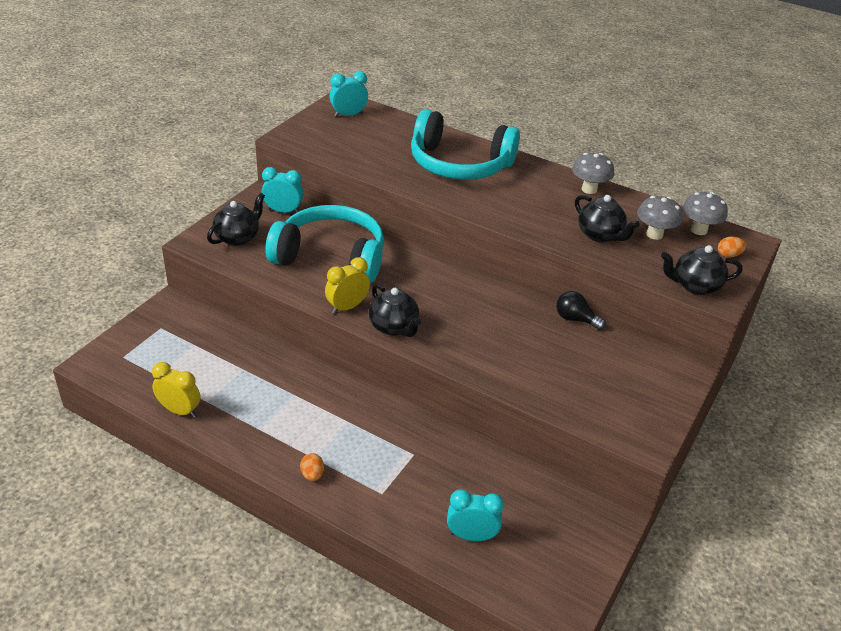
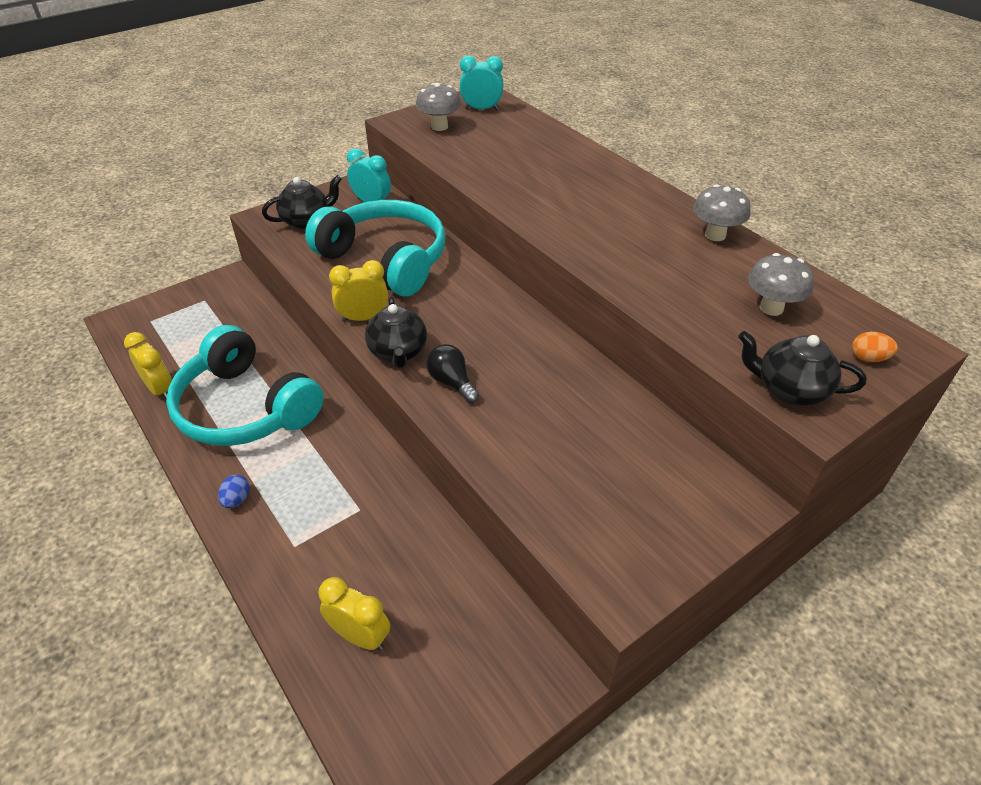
camera: 25 degrees right, 5 degrees up
orange egg [300,453,324,481] -> blue egg [218,475,250,508]
turquoise headphones [411,109,520,180] -> turquoise headphones moved to [166,325,324,446]
turquoise clock [447,489,504,541] -> yellow clock [319,577,390,650]
black light bulb [556,291,606,330] -> black light bulb moved to [427,344,479,403]
black teapot [575,195,640,242] -> none
grey mushroom [682,192,728,235] -> grey mushroom moved to [416,83,461,131]

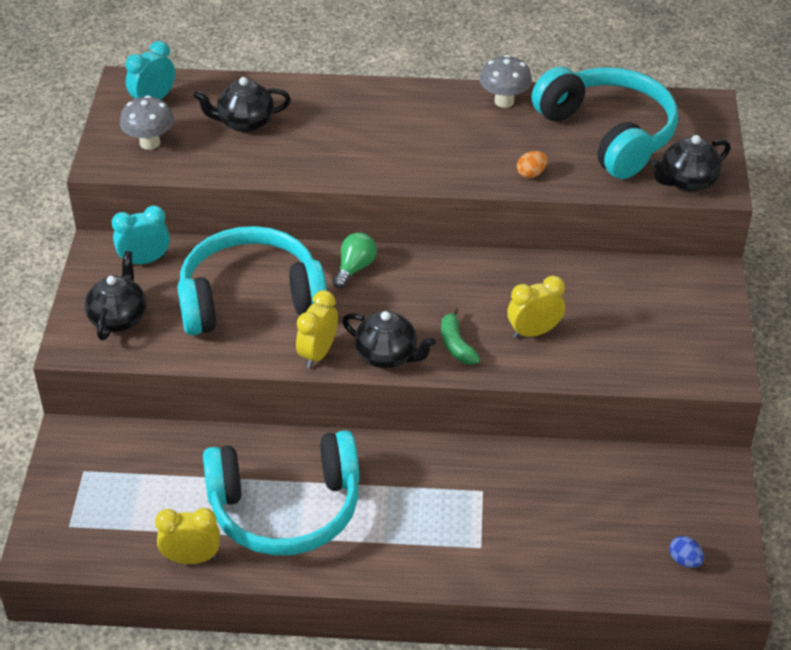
camera: 50 degrees left, 0 degrees up
blue egg [218,475,250,508] -> blue egg moved to [669,536,704,568]
yellow clock [319,577,390,650] -> yellow clock moved to [507,276,565,339]
black light bulb [427,344,479,403] -> green banana [441,307,480,365]
grey mushroom [748,253,814,316] -> turquoise headphones [531,67,678,179]
orange egg [852,332,898,362] -> orange egg moved to [517,151,547,178]
none -> black teapot [193,77,291,133]
none -> green light bulb [332,232,377,288]

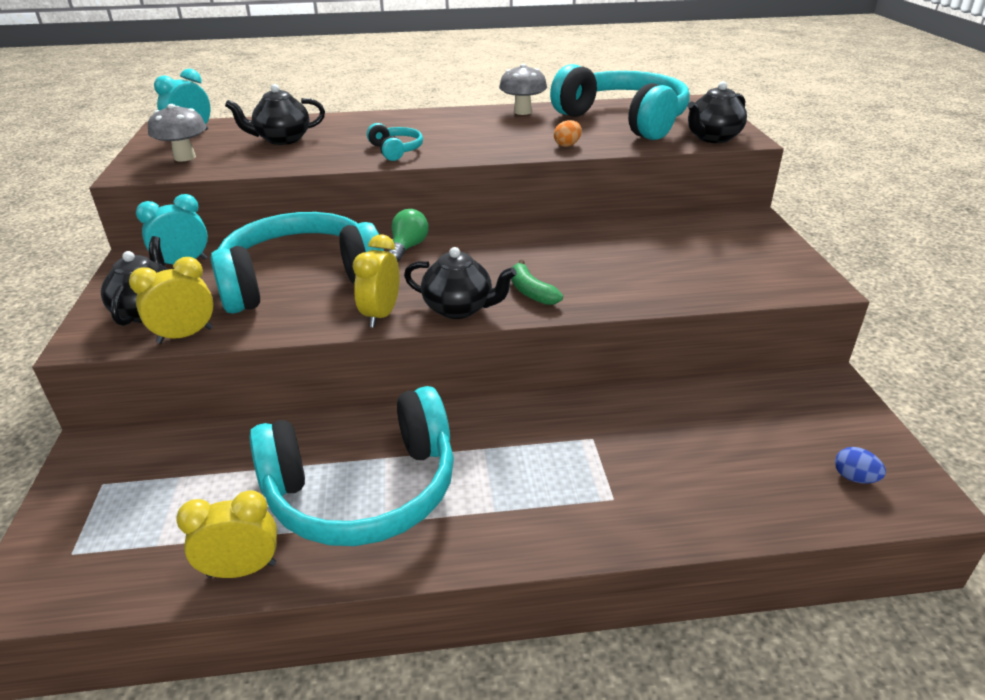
camera: 10 degrees left, 10 degrees down
yellow clock [507,276,565,339] -> yellow clock moved to [129,257,214,344]
none -> turquoise headphones [367,123,423,161]

